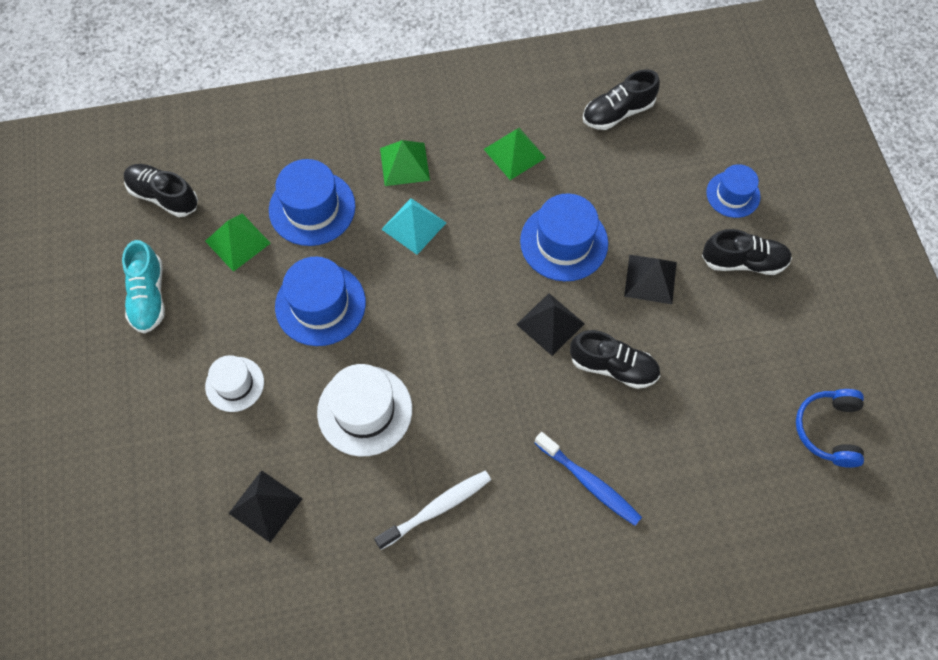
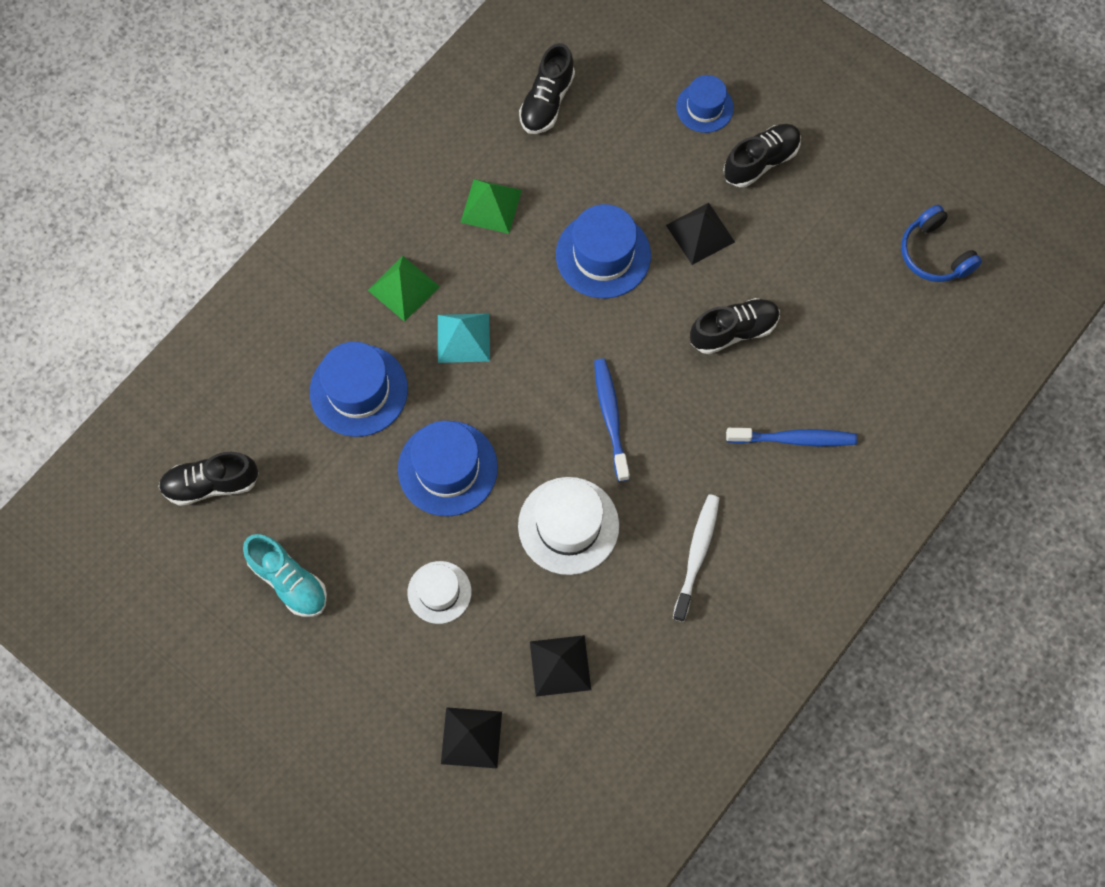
camera: 40 degrees left, 5 degrees up
green pyramid [205,214,271,272] -> none
black pyramid [516,293,585,356] -> black pyramid moved to [441,707,502,768]
none -> blue toothbrush [594,359,630,482]

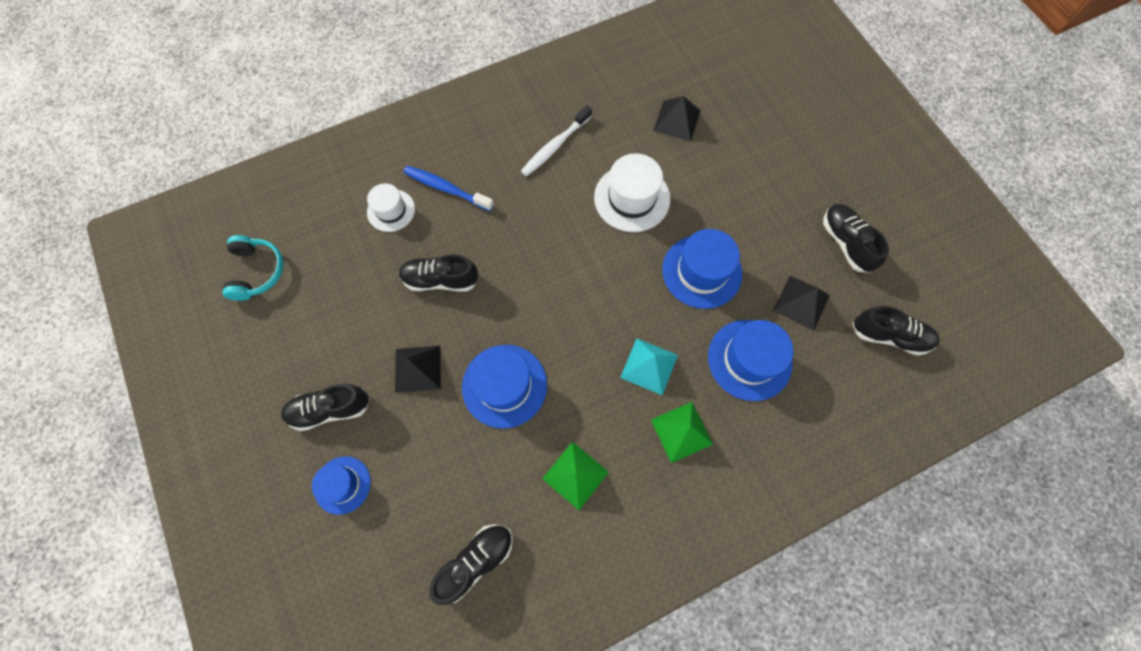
camera: 155 degrees left, 0 degrees up
turquoise shoe [243,534,327,617] -> black shoe [823,204,889,273]
white hat [407,561,471,624] -> white hat moved to [367,183,415,232]
black pyramid [441,707,502,768] -> black pyramid moved to [773,276,830,331]
blue toothbrush [594,359,630,482] -> none
blue headphones [901,205,982,282] -> turquoise headphones [222,235,284,301]

